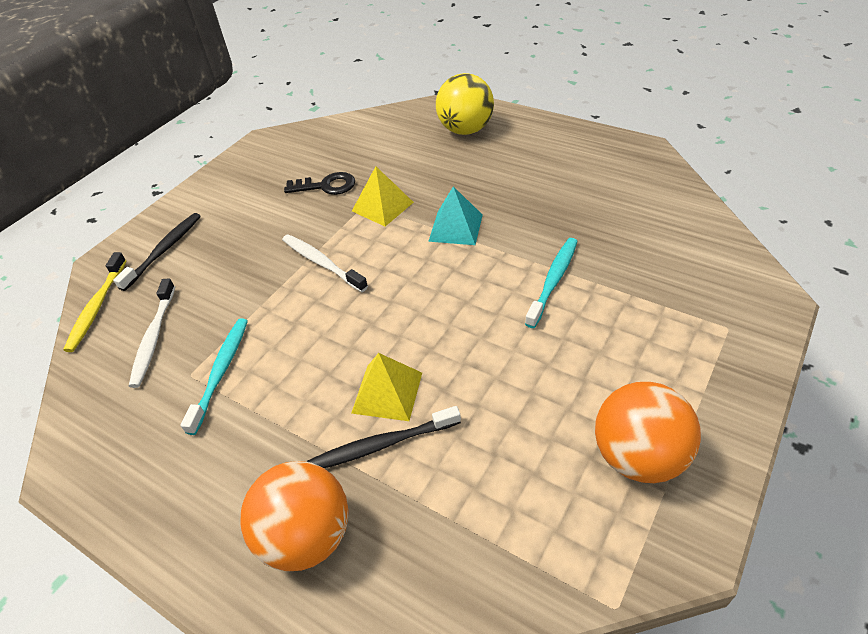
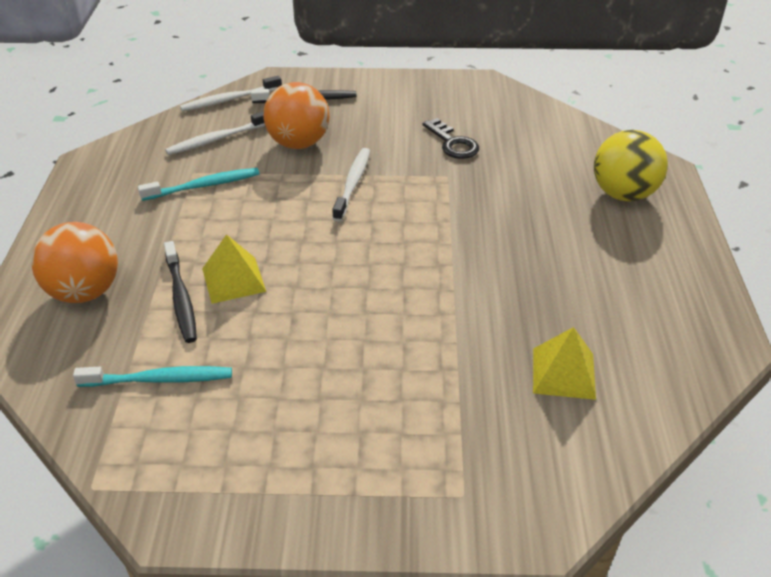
camera: 55 degrees right, 5 degrees down
yellow toothbrush [63,252,126,352] -> white toothbrush [180,76,282,112]
black toothbrush [307,406,461,468] -> black toothbrush turned 150 degrees counterclockwise [164,241,197,343]
yellow pyramid [352,166,414,226] -> yellow pyramid moved to [533,327,596,400]
turquoise pyramid [428,186,483,245] -> none
turquoise toothbrush [525,238,578,328] -> turquoise toothbrush moved to [73,366,232,387]
orange ball [595,382,701,483] -> orange ball moved to [264,82,330,149]

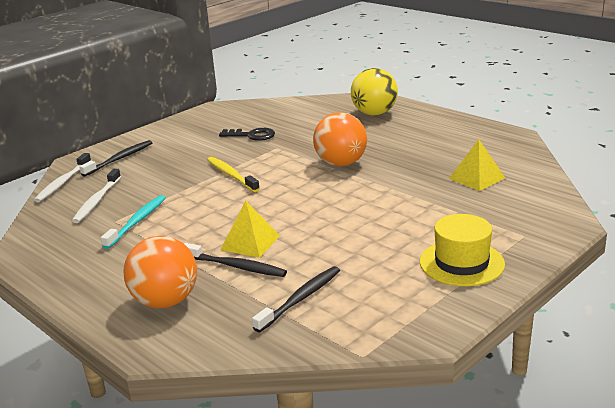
camera: 45 degrees left, 15 degrees down
turquoise toothbrush [73,366,232,387] -> black toothbrush [252,266,340,332]
orange ball [264,82,330,149] -> orange ball moved to [313,112,367,166]
white toothbrush [332,148,370,222] -> yellow toothbrush [207,157,260,192]
none -> yellow hat [420,214,505,286]

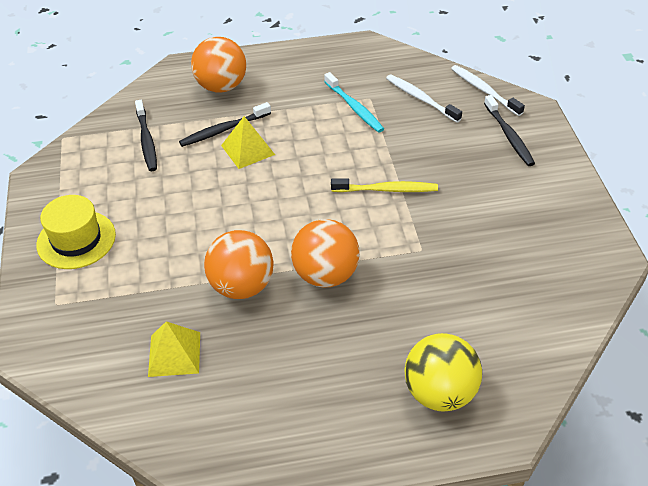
camera: 125 degrees right, 20 degrees up
black key [219,128,275,141] -> none
none -> orange ball [204,230,274,299]

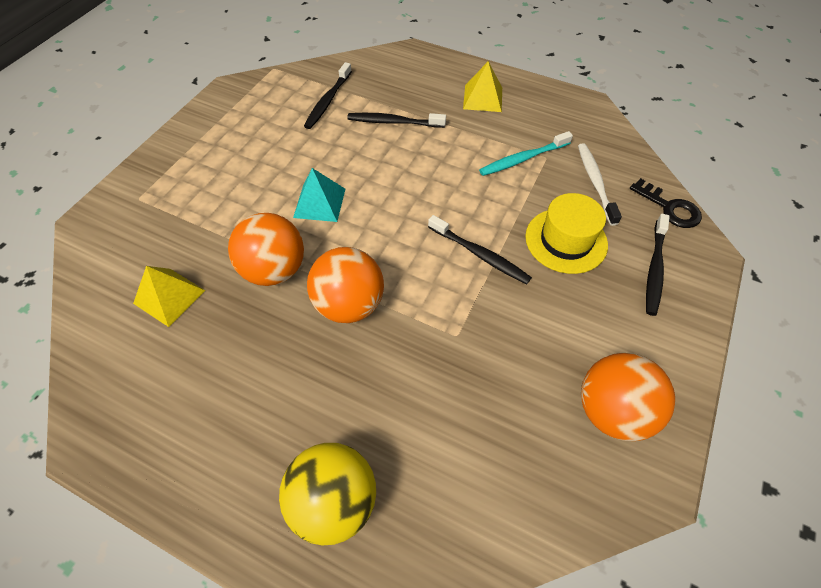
camera: 35 degrees right, 10 degrees up
yellow hat [36,195,116,269] -> yellow hat moved to [525,193,608,274]
orange ball [191,37,246,93] -> orange ball moved to [581,353,675,441]
yellow pyramid [221,116,275,169] -> yellow pyramid moved to [463,61,502,112]
turquoise toothbrush [324,72,384,133] -> turquoise toothbrush turned 60 degrees clockwise [479,131,573,176]
yellow toothbrush [331,178,438,192] -> black toothbrush [428,215,532,284]
white toothbrush [451,65,525,116] -> black key [630,178,702,228]
none -> turquoise pyramid [293,168,345,222]

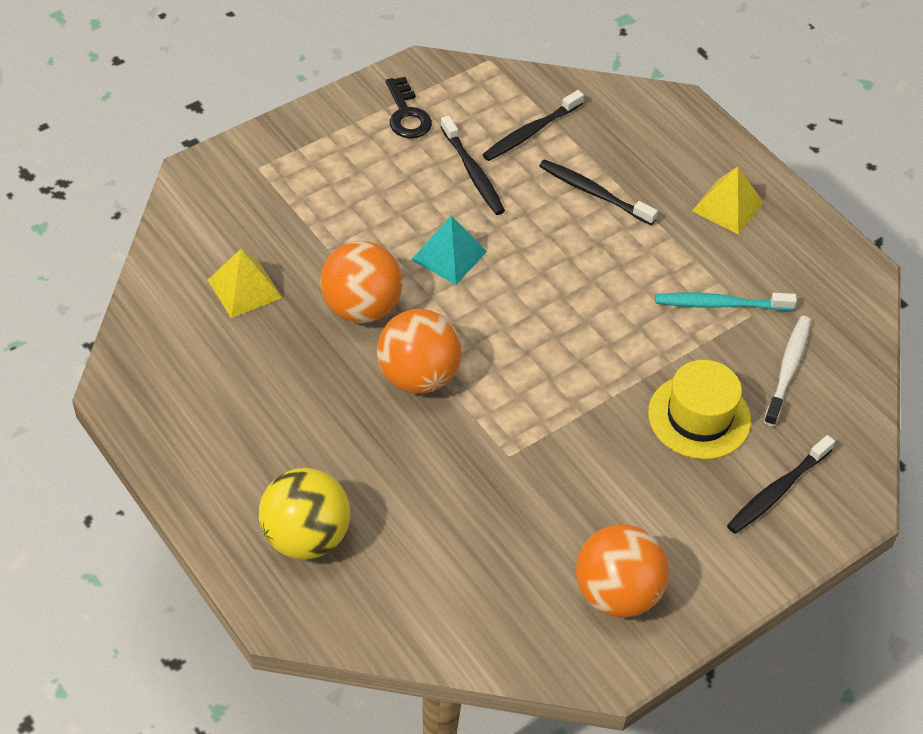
camera: 25 degrees right, 5 degrees down
black toothbrush [428,215,532,284] -> black toothbrush moved to [440,116,505,215]
black key [630,178,702,228] -> black key moved to [386,77,432,139]

